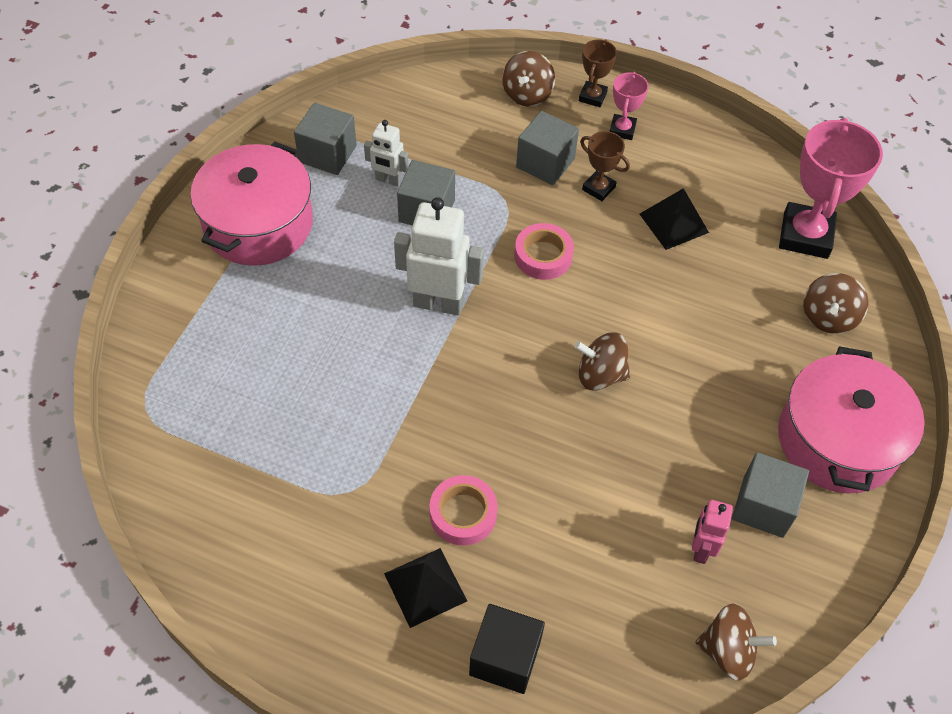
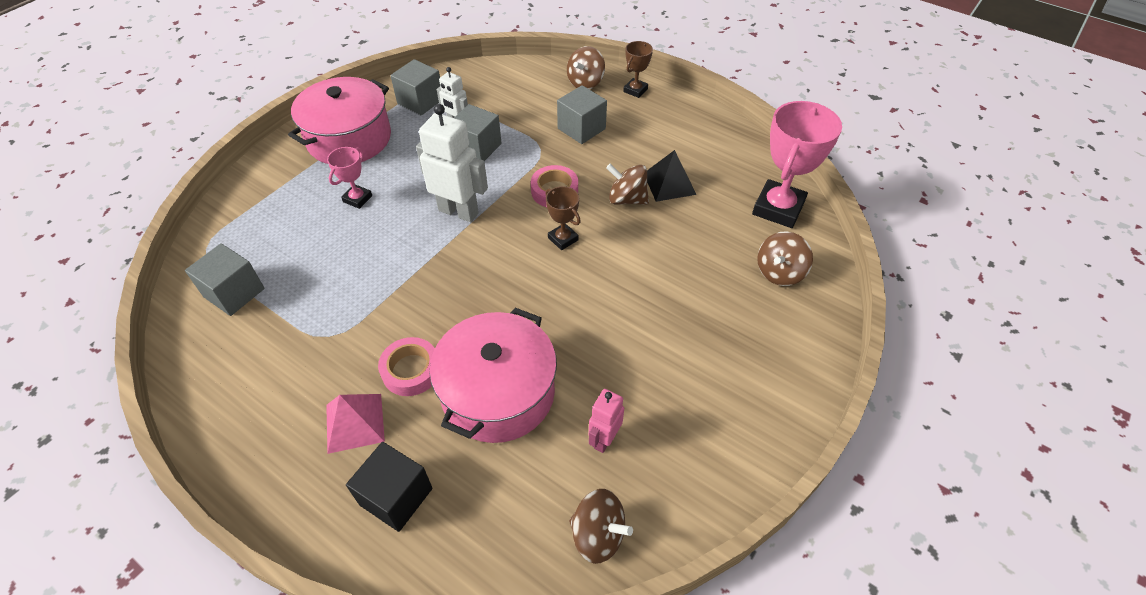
camera: 15 degrees right, 5 degrees down
black pyramid [384,548,467,628] -> pink pyramid [326,394,385,454]
brown spinning top [574,332,630,390] -> brown spinning top moved to [606,164,649,205]
brown trophy [580,131,630,201] -> brown trophy moved to [545,186,581,250]
pink trophy [610,72,649,140] -> pink trophy moved to [327,147,372,209]
grey cube [732,452,809,538] -> grey cube moved to [185,243,265,316]
pink pot [778,346,925,493] -> pink pot moved to [429,308,557,443]

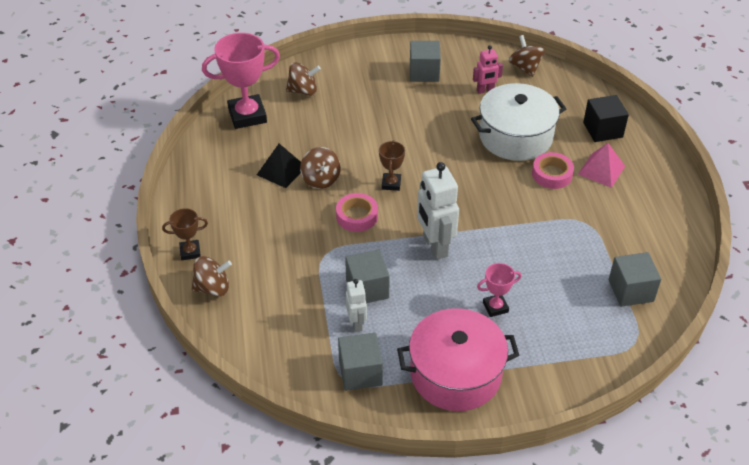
camera: 135 degrees left, 5 degrees down
pink pot [429,308,557,443] -> white pot [471,83,566,161]
grey cube [557,85,607,144] -> grey cube moved to [410,41,441,82]

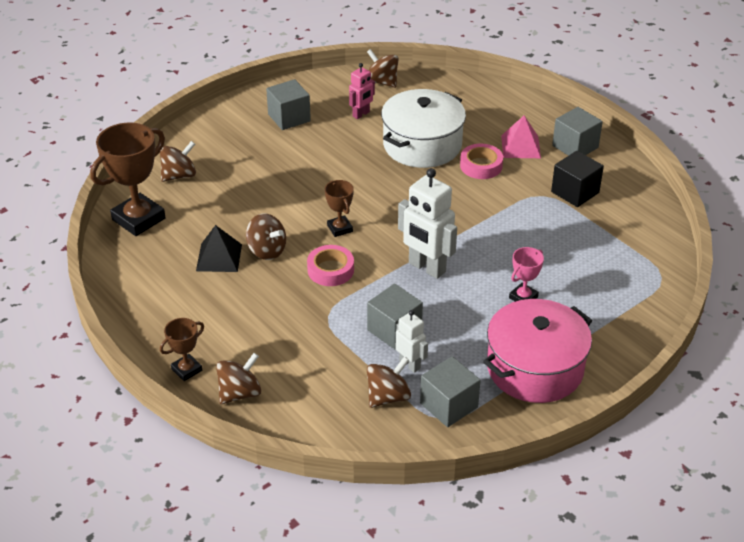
camera: 30 degrees left, 5 degrees down
pink trophy [202,33,280,129] -> brown trophy [90,123,166,236]
black cube [583,95,629,142] -> black cube moved to [551,151,604,207]
grey cube [608,252,661,307] -> grey cube moved to [552,107,603,156]
none -> brown spinning top [367,356,411,408]

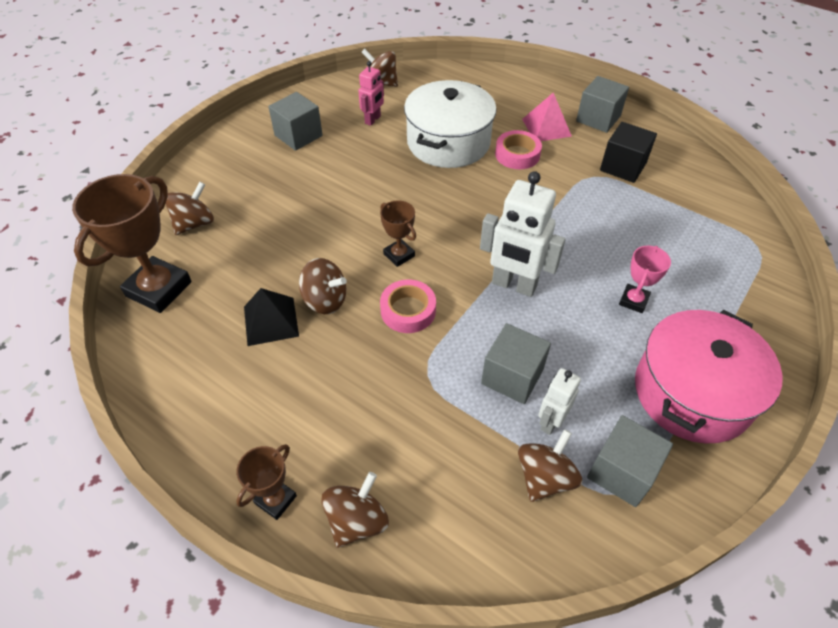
camera: 15 degrees left, 10 degrees up
white robot [396,310,428,373] -> white robot turned 90 degrees counterclockwise [538,368,581,435]

